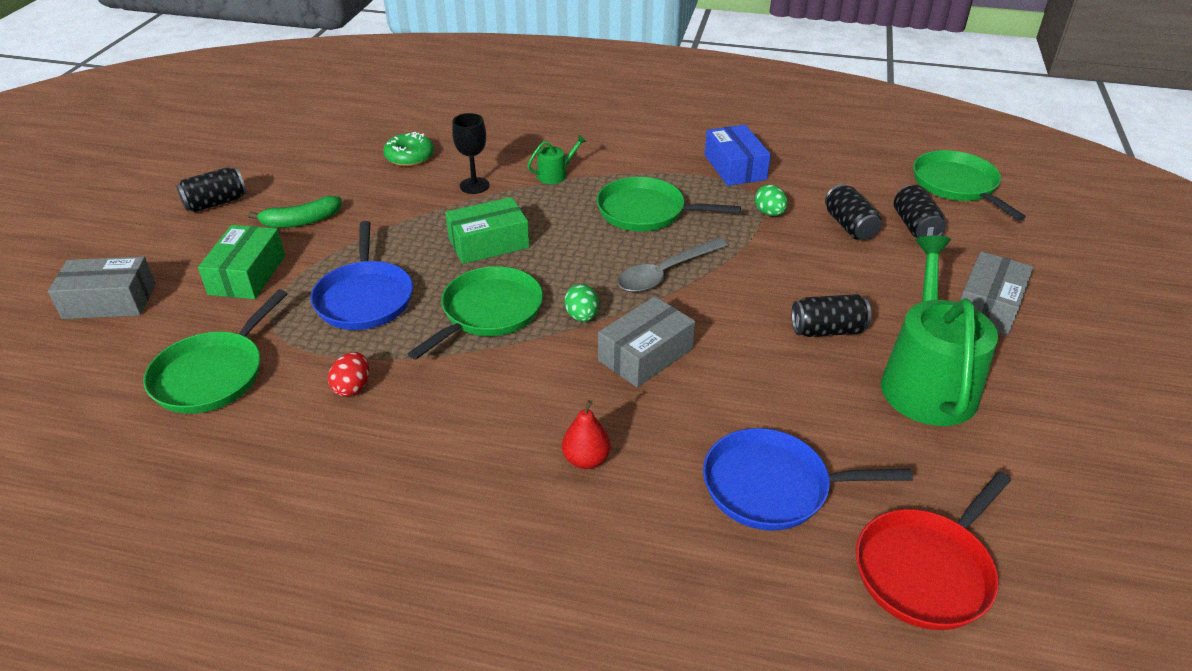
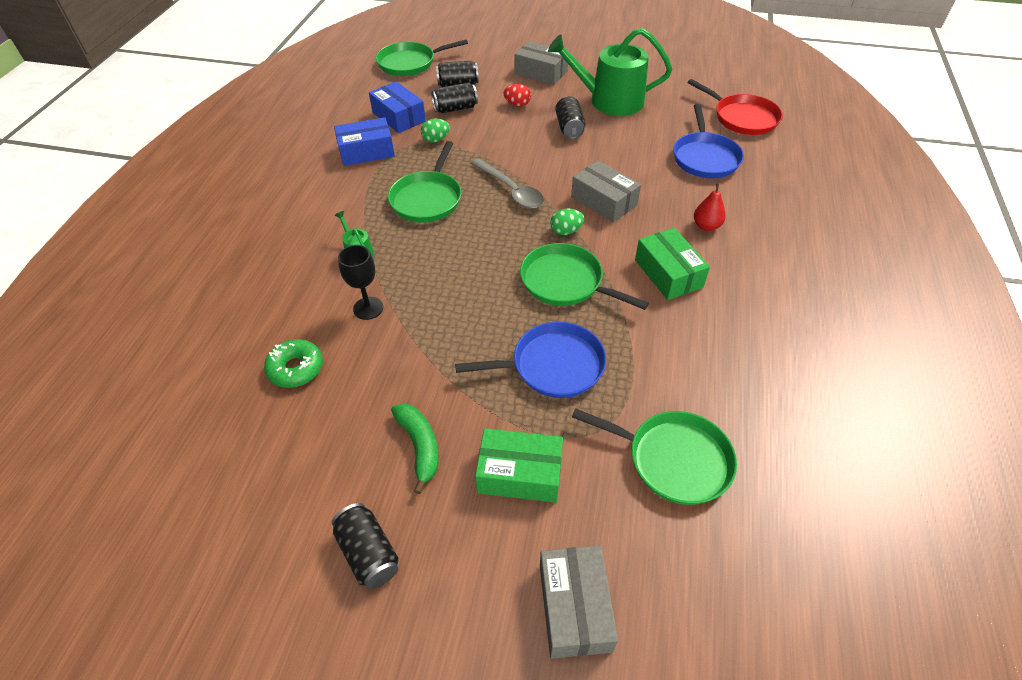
camera: 90 degrees left, 10 degrees up
red egg [328,352,369,397] -> red egg moved to [504,84,531,107]
green box [445,197,530,264] -> green box moved to [635,228,710,300]
none -> blue box [369,81,426,133]

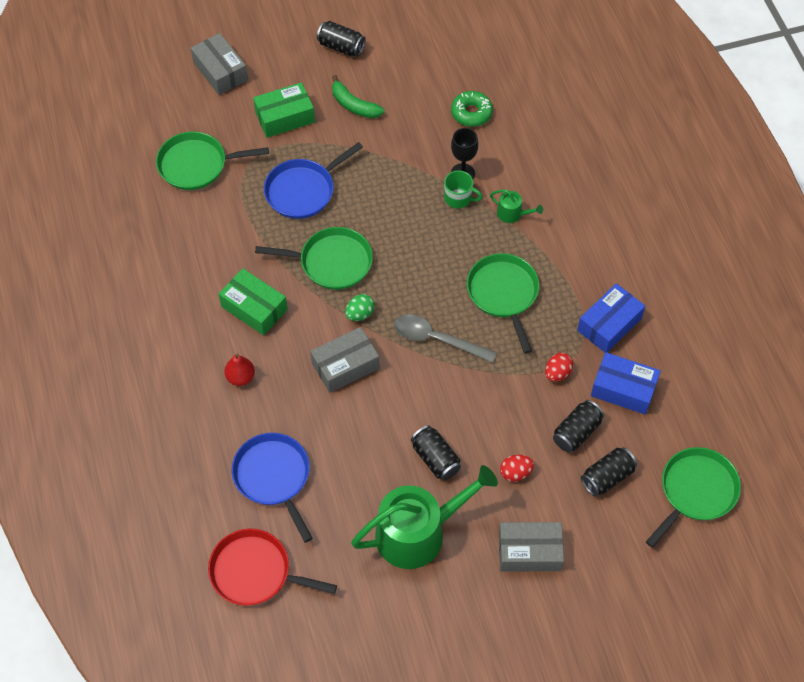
camera: 150 degrees right, 10 degrees up
green egg [421,118,450,143] -> red egg [545,353,573,382]
grey box [571,160,641,223] -> grey box turned 45 degrees counterclockwise [310,327,380,393]
none -> green mug [444,170,482,208]

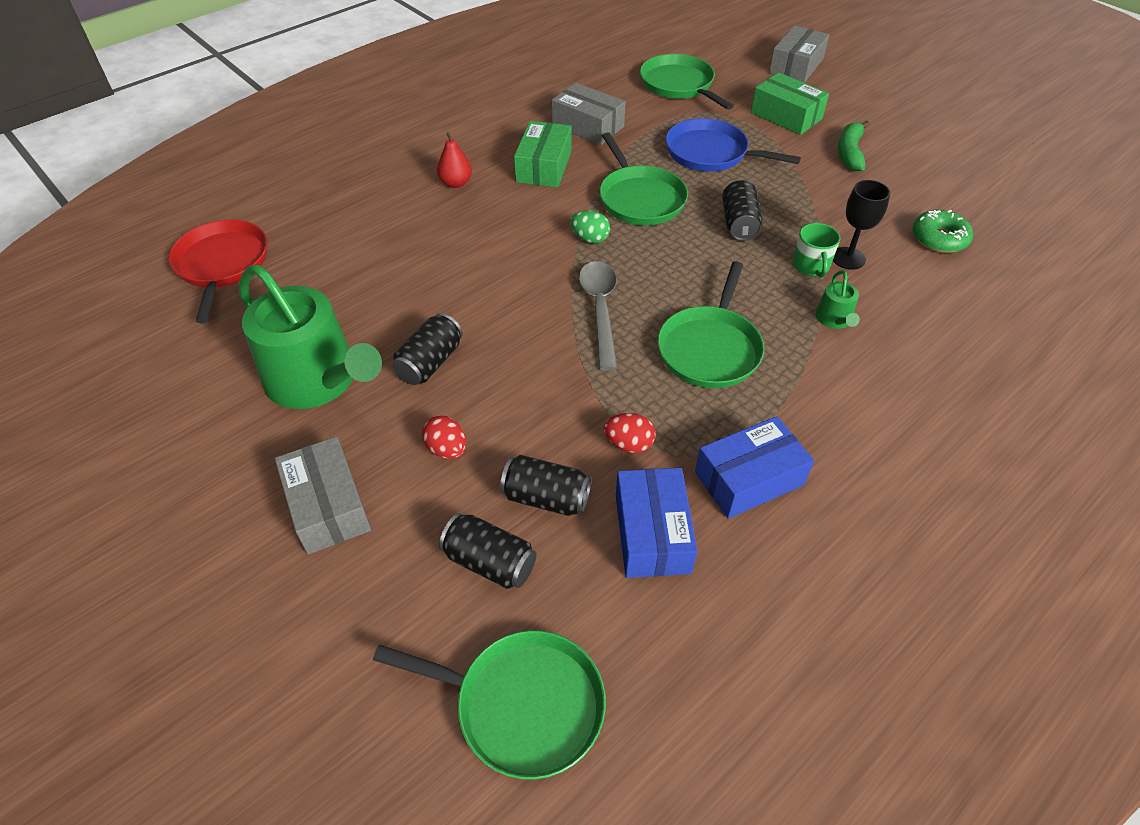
camera: 65 degrees right, 10 degrees down
blue pan [232,433,313,543] -> none
grey box [310,327,380,393] -> grey box moved to [552,83,626,145]
black can [317,21,366,57] -> black can moved to [722,180,763,241]
green pan [467,253,539,354] -> green pan turned 150 degrees clockwise [658,261,765,388]
blue box [577,283,645,352] -> blue box turned 45 degrees counterclockwise [695,416,814,519]

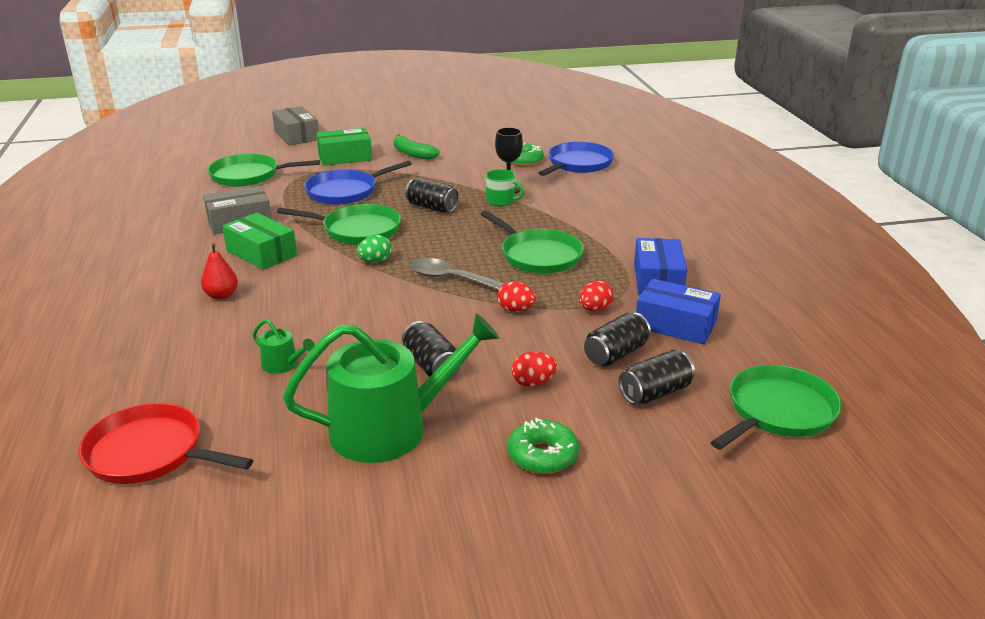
camera: 60 degrees left, 20 degrees down
grey box [275,437,371,555] -> green donut [508,418,579,474]
green watering can [815,270,860,329] -> green watering can moved to [253,319,315,374]
none -> red egg [497,281,536,312]
none -> blue pan [539,142,614,176]

